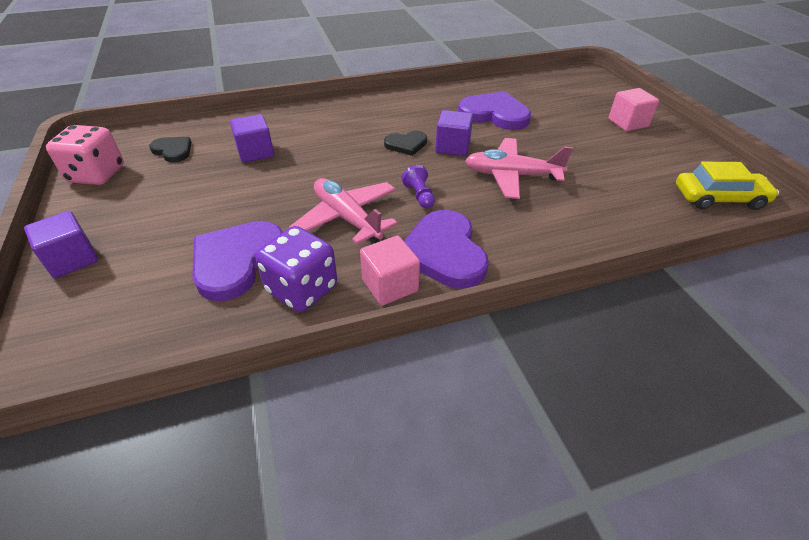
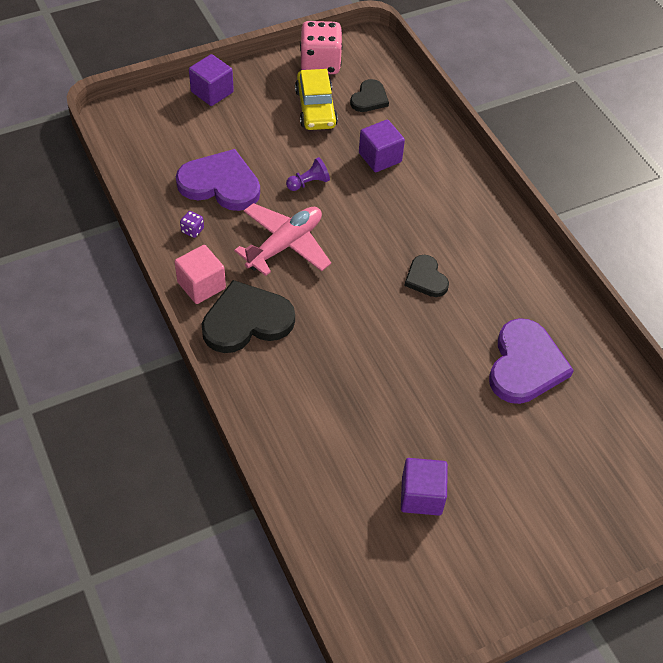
camera: 80 degrees right, 10 degrees up
purple dice [255,226,337,312] -> purple dice [180,211,204,238], size x0.41
purple pawn [401,165,435,208] -> purple pawn moved to [286,157,330,191]
purple heart [404,210,489,288] -> black heart [202,280,295,353]
purple cube [435,110,473,156] -> purple cube moved to [401,458,448,516]
pink plane [465,138,573,199] -> none
pink cube [608,88,659,131] -> none
yellow car [676,162,779,210] -> yellow car moved to [295,69,338,130]

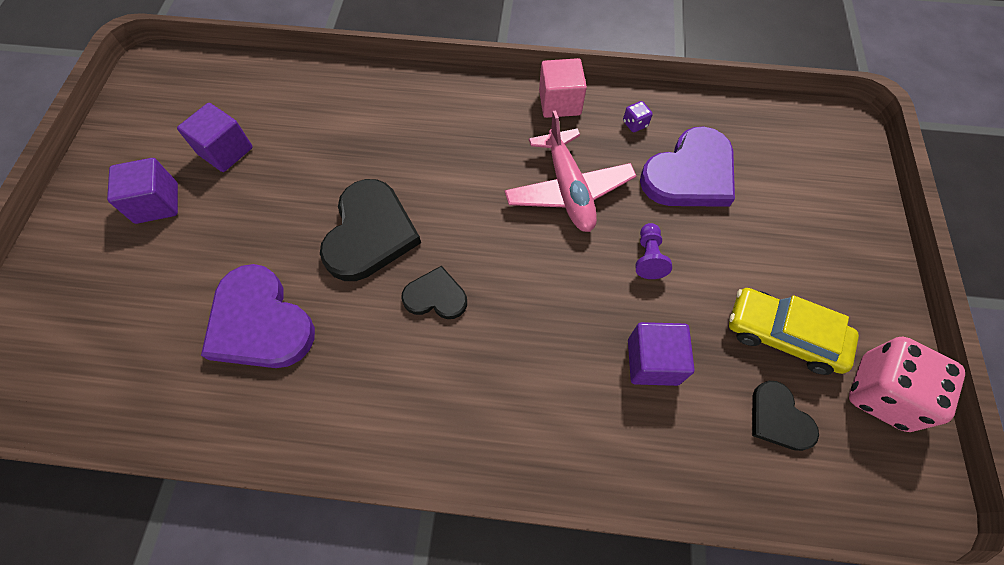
camera: 125 degrees right, 10 degrees up
purple cube [189,54,234,106] -> purple cube moved to [107,158,178,224]
black heart [202,280,295,353] -> black heart moved to [320,179,421,281]

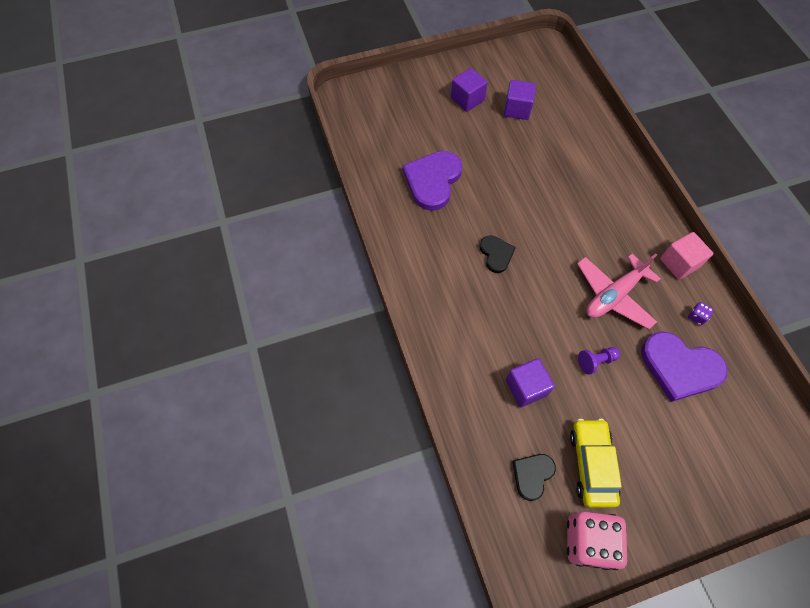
camera: 65 degrees right, 0 degrees up
black heart [320,179,421,281] -> none

